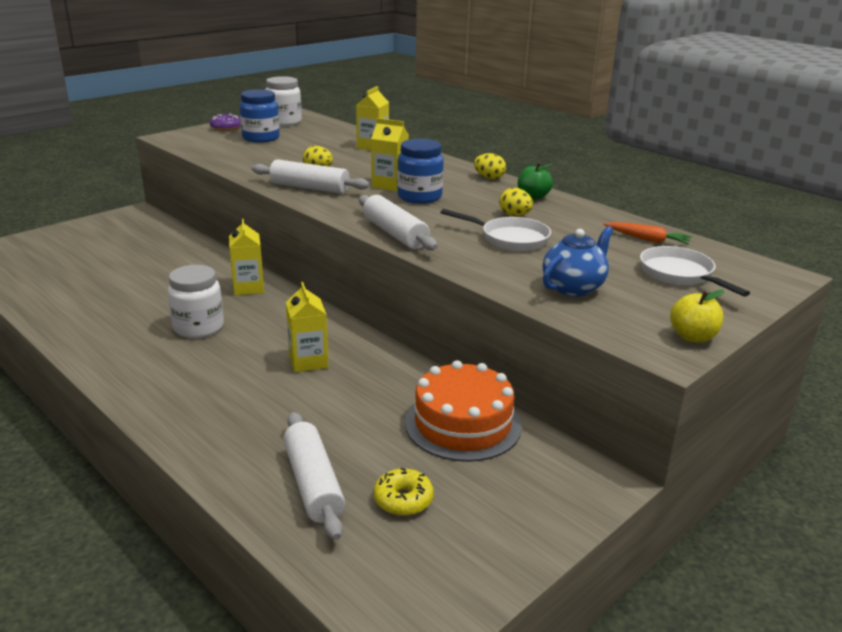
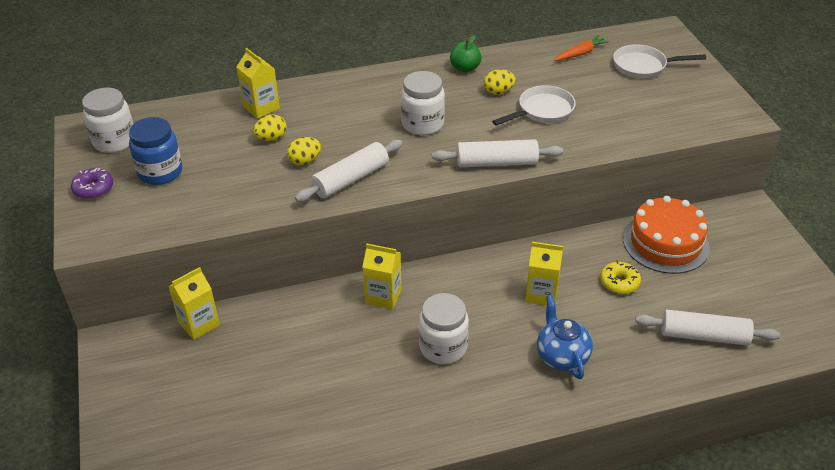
camera: 60 degrees left, 15 degrees up
yellow carton [371,118,409,191] -> yellow carton moved to [168,267,220,340]
yellow donut [374,468,434,516] -> yellow donut moved to [600,261,641,294]
blue jar [397,139,444,204] -> white jar [401,71,445,135]
yellow egg [474,153,506,179] -> yellow egg moved to [253,114,286,141]
blue teapot [543,226,613,297] -> blue teapot moved to [537,296,593,379]
yellow apple [670,290,724,343] -> none

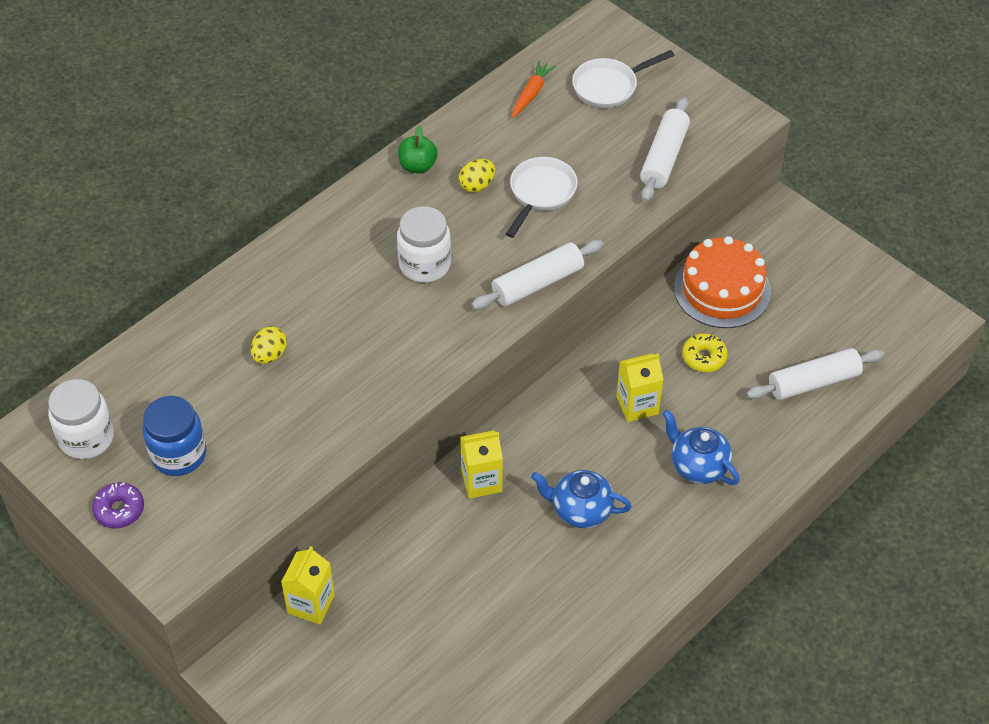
camera: 30 degrees left, 10 degrees up
yellow carton [237,48,280,119] -> none
yellow egg [287,137,321,165] -> none
white rolling pin [295,140,403,202] -> white rolling pin moved to [640,97,690,202]
white jar [419,293,469,364] -> blue teapot [531,470,632,528]

